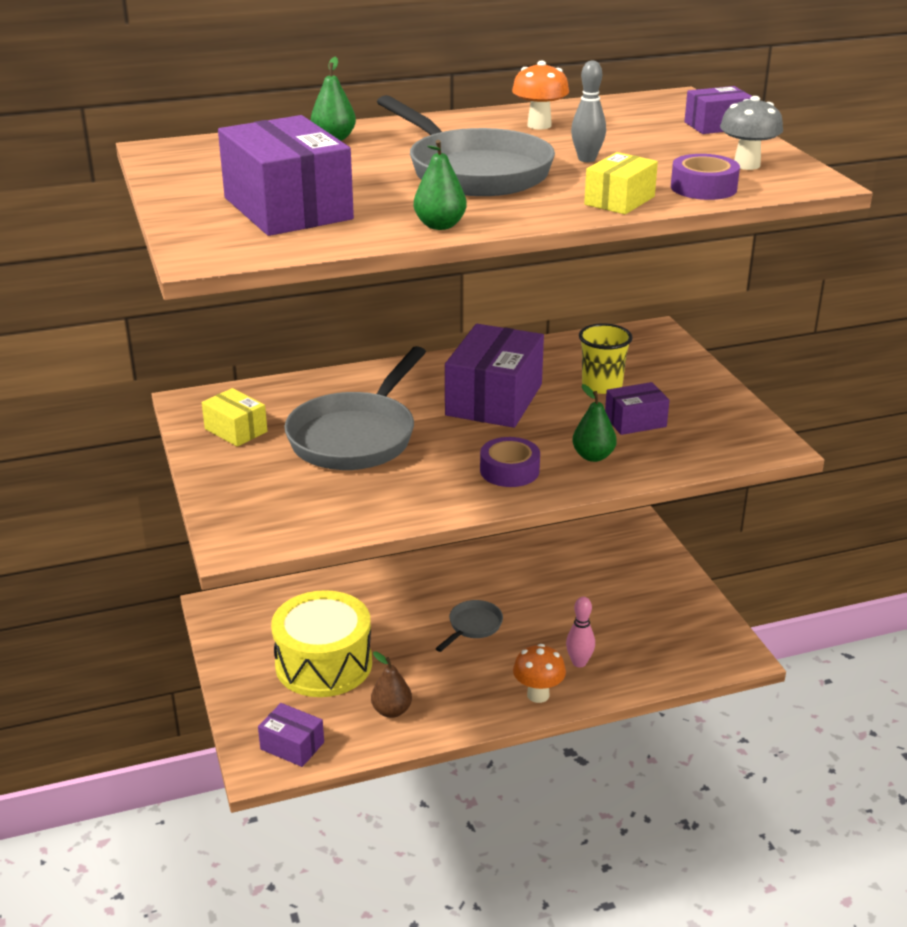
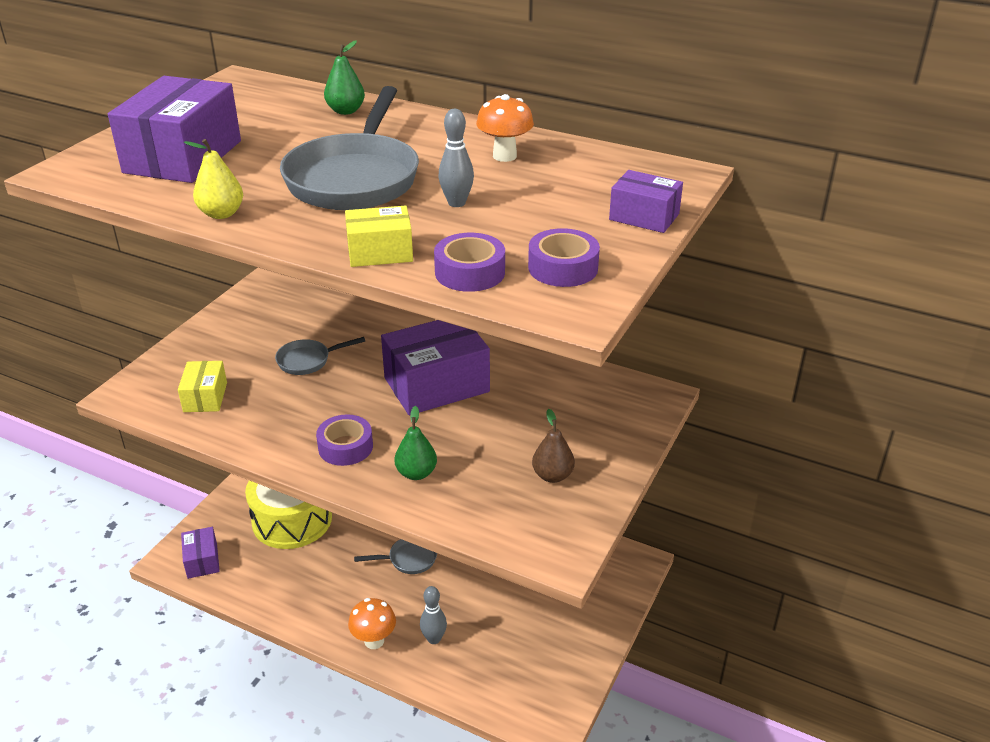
camera: 45 degrees right, 5 degrees up
yellow box [202,388,267,447] -> yellow box moved to [178,361,227,412]
grey pan [284,346,426,470] -> grey pan [275,337,365,375], size x0.48
brown pear [371,652,412,718] -> brown pear moved to [532,409,575,483]
green pear [414,140,467,230] -> yellow pear [184,139,243,219]
pink bowling pin [566,597,595,667] -> grey bowling pin [420,586,447,644]
yellow cup [579,323,633,394] -> none
purple box [605,382,670,435] -> none
grey mushroom [720,96,783,170] -> purple tape [528,228,600,287]

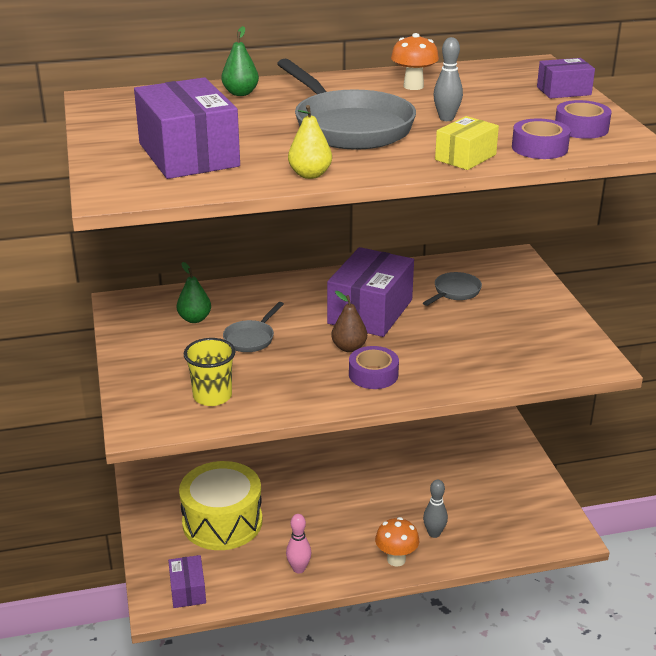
camera: 40 degrees left, 5 degrees down
yellow box [178,361,227,412] -> yellow cup [184,338,235,406]
purple box [181,527,220,579] -> purple box turned 45 degrees clockwise [168,555,206,608]
grey pan [354,539,437,574] -> grey pan moved to [423,272,482,306]
green pear [394,406,437,480] -> green pear moved to [177,262,211,323]
brown pear [532,409,575,483] -> brown pear moved to [331,291,367,352]
none -> pink bowling pin [286,514,311,573]

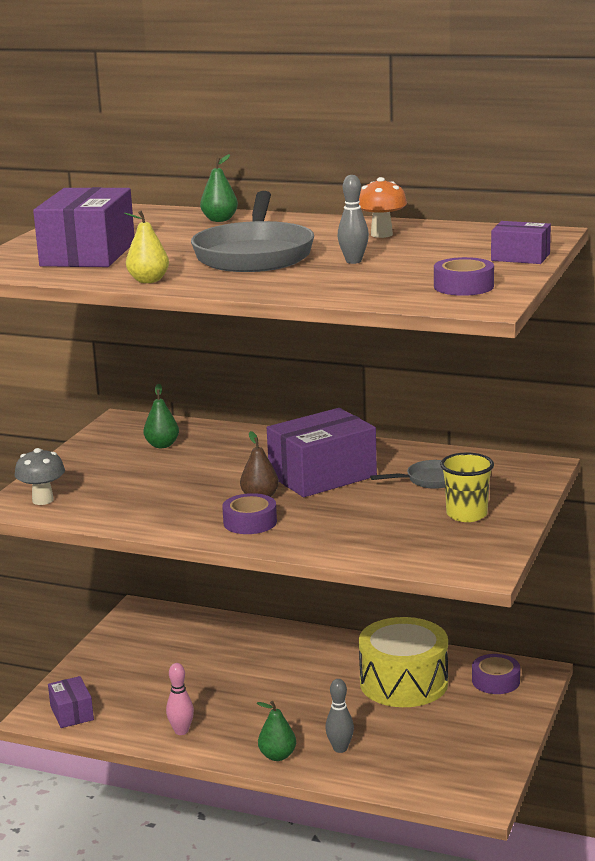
camera: 35 degrees right, 10 degrees down
purple box [168,555,206,608] -> purple box turned 45 degrees counterclockwise [48,676,94,728]
yellow drum [179,461,263,550] -> yellow drum moved to [359,617,448,707]
yellow cup [184,338,235,406] -> yellow cup moved to [440,452,494,522]
grey pan [223,302,284,352] -> none
orange mushroom [375,517,419,567] -> green pear [257,701,296,761]
yellow box [435,116,499,170] -> none
purple tape [512,118,571,159] -> purple tape moved to [472,654,520,694]
none -> grey mushroom [15,448,65,505]

